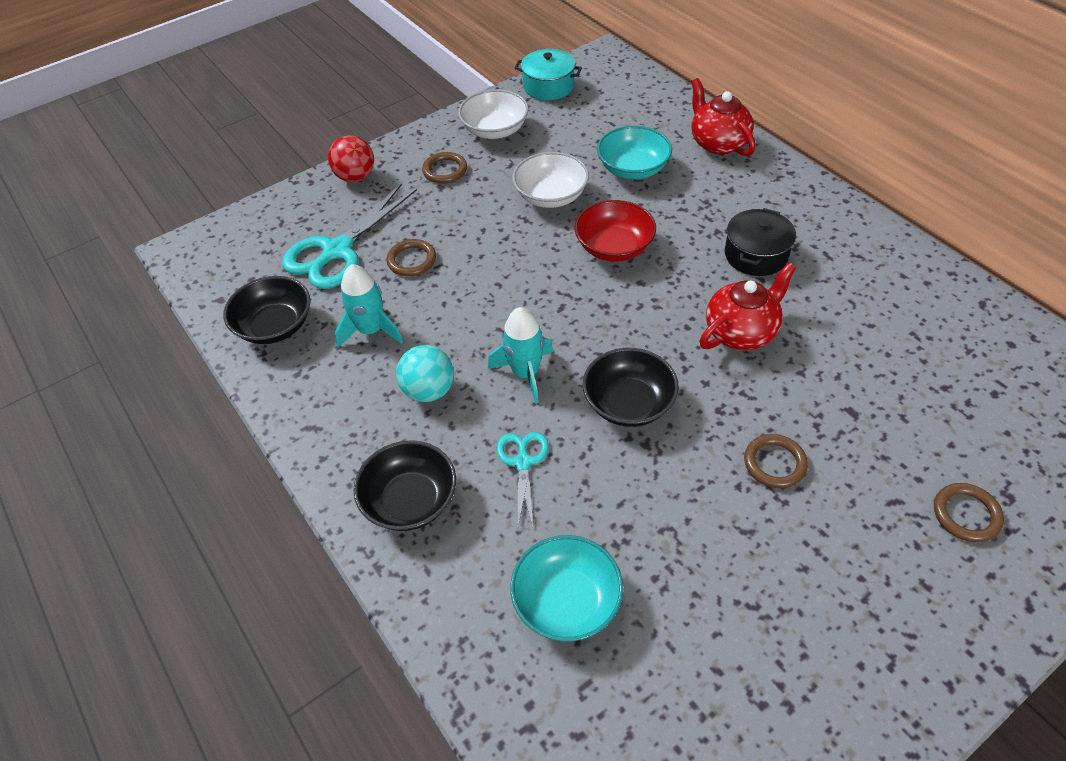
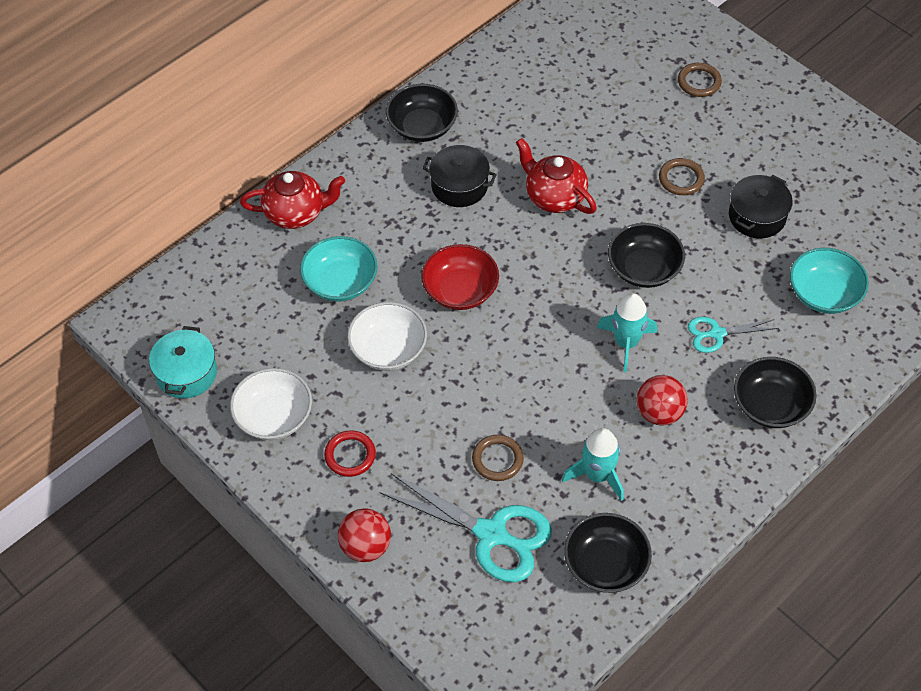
camera: 100 degrees left, 5 degrees up
turquoise ball [396,345,454,402] -> red ball [637,375,688,426]
brown ring [422,152,467,184] -> red ring [324,430,376,477]
red teapot [691,78,756,156] -> red teapot turned 150 degrees counterclockwise [240,171,345,229]
none -> black bowl [386,84,458,142]
none -> black pot [729,175,793,238]

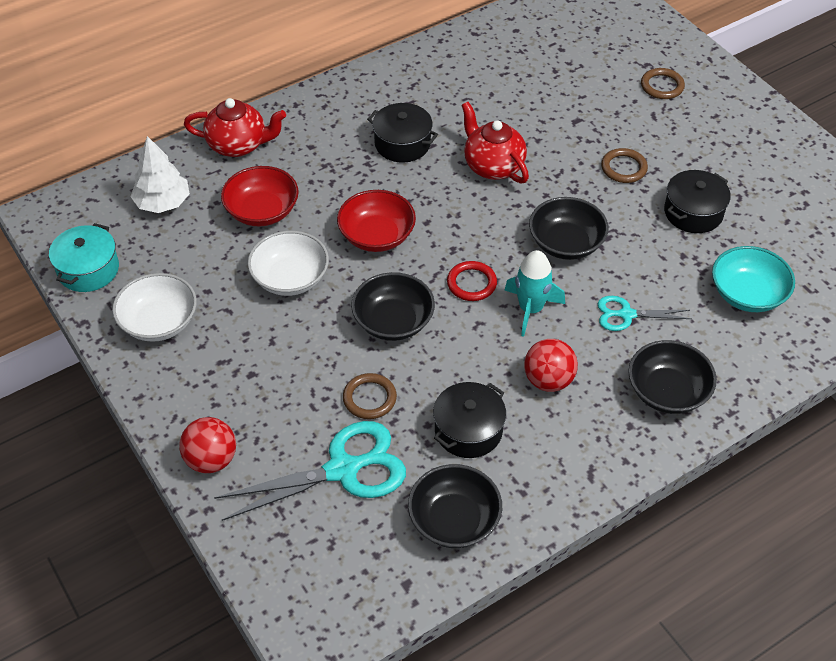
camera: 10 degrees right, 5 degrees down
turquoise bowl [300,236,377,302] -> red bowl [221,166,299,226]
red ring [324,430,376,477] -> red ring moved to [447,261,497,301]
turquoise scissors [379,473,552,582] -> turquoise scissors turned 60 degrees counterclockwise [214,421,406,521]
black bowl [386,84,458,142] -> black bowl moved to [351,272,435,341]
turquoise rocket [562,428,624,501] -> black pot [433,382,506,458]
none -> white tree [130,136,190,213]

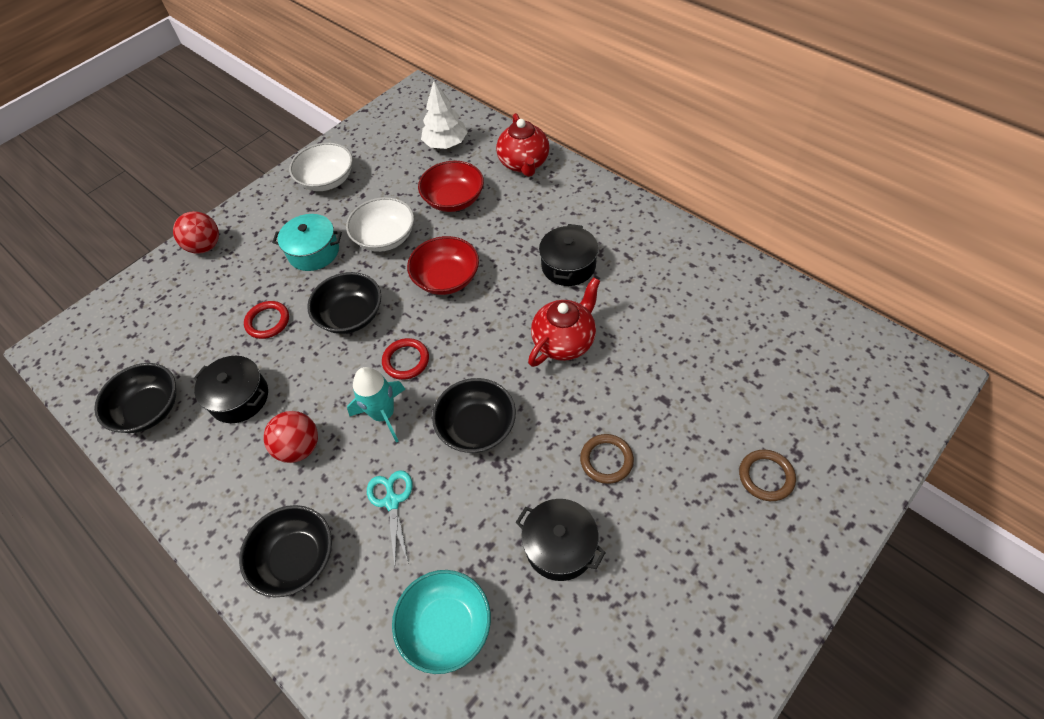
camera: 80 degrees right, 5 degrees up
turquoise pot [49,223,119,292] -> turquoise pot moved to [272,214,342,271]
turquoise scissors [214,421,406,521] -> none
brown ring [343,373,397,419] -> red ring [244,301,289,339]

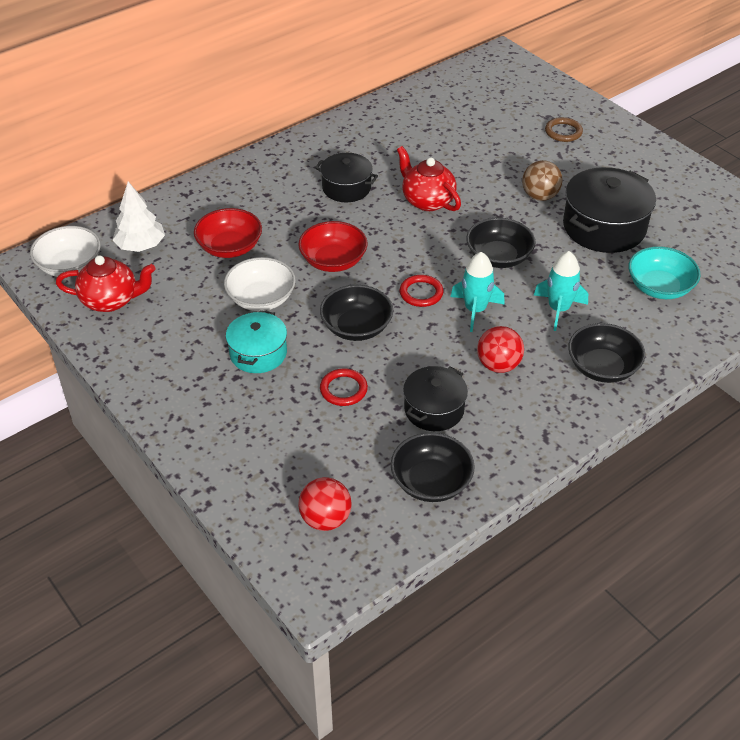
camera: 85 degrees left, 10 degrees down
red ball [173,211,219,254] -> red ball moved to [298,477,352,531]
white bowl [289,142,353,191] -> white bowl moved to [30,226,101,277]
turquoise scissors [367,470,412,566] -> turquoise rocket [534,251,588,331]
red teapot [496,113,549,177] -> red teapot moved to [56,255,156,312]
black pot [516,499,606,581] -> black pot [563,167,656,253], size x1.62
brown ring [580,434,634,484] -> brown ball [522,160,563,201]

